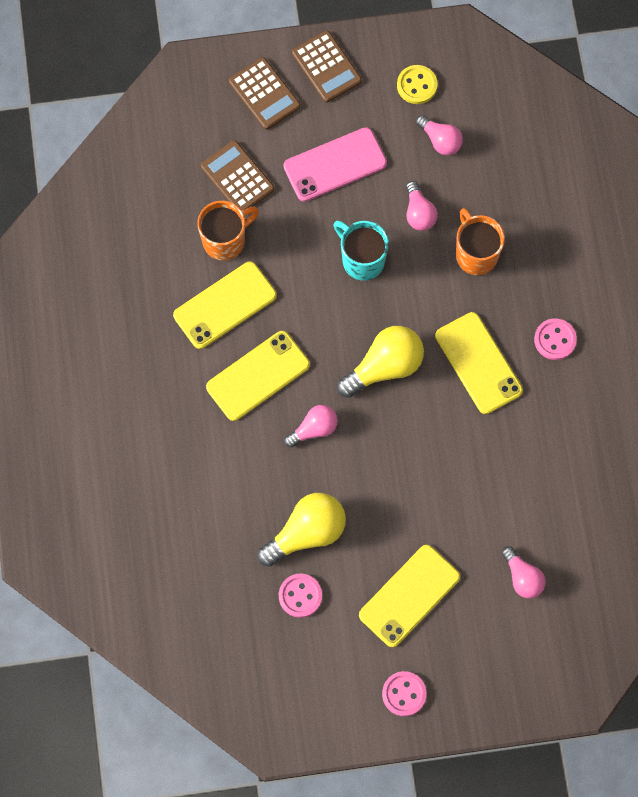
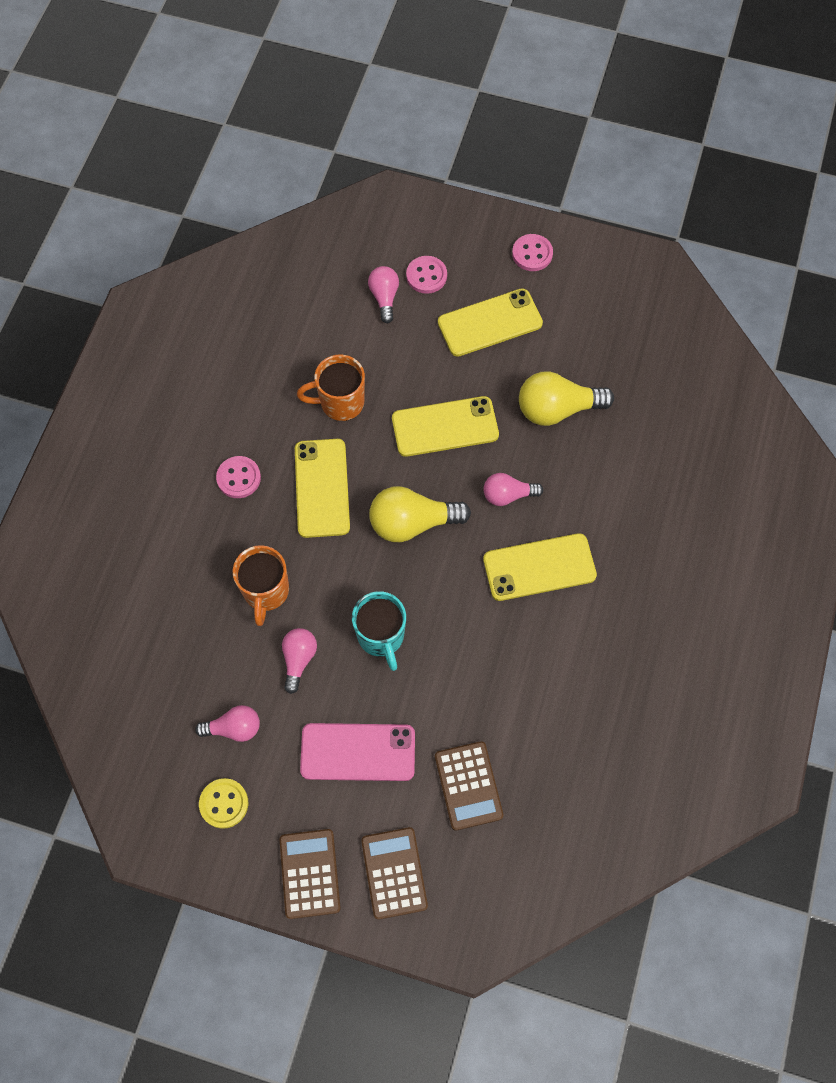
camera: 155 degrees left, 5 degrees down
yellow phone [173,262,277,349] -> yellow phone moved to [392,396,499,457]
orange mug [197,201,259,261] -> orange mug moved to [297,354,365,421]
pink button [279,574,322,618] -> pink button moved to [406,256,447,294]
pink light bulb [416,115,463,155] -> pink light bulb turned 105 degrees clockwise [195,705,260,742]

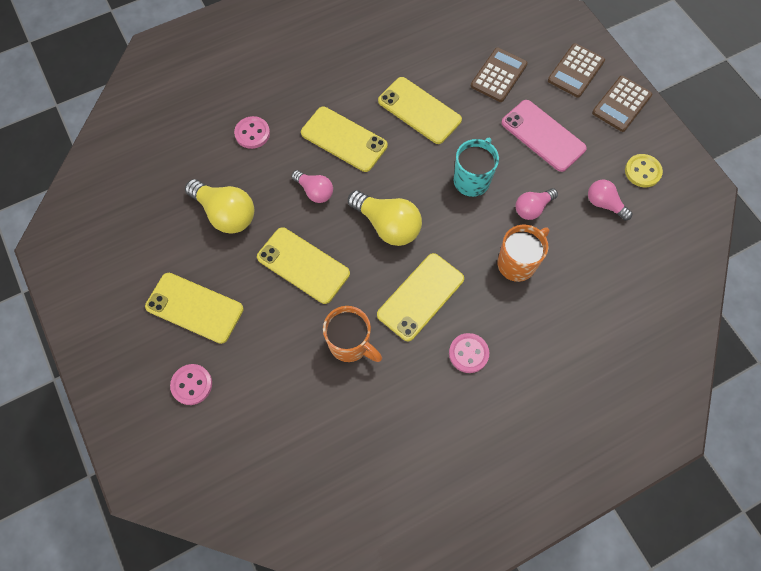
camera: 135 degrees left, 0 degrees up
pink light bulb [368,266,399,323] -> none
pink button [512,234,553,271] -> pink button moved to [234,116,270,149]
none -> yellow phone [378,77,462,144]

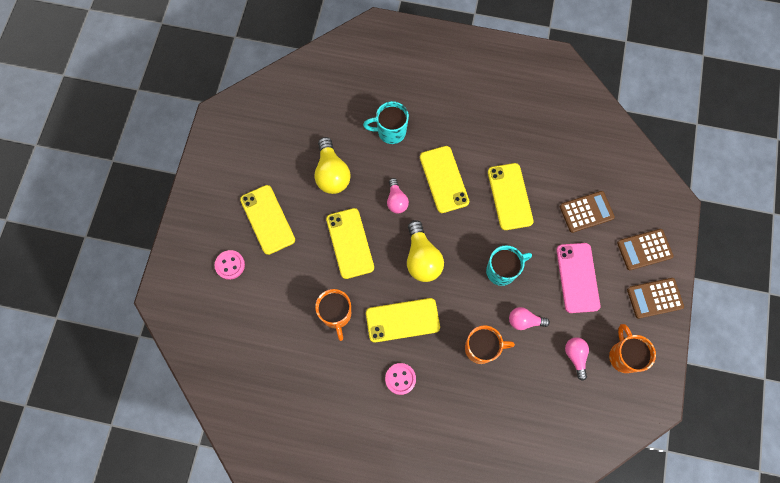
camera: 40 degrees right, 5 degrees up
pink button [234,116,270,149] -> turquoise mug [363,101,409,144]
yellow button [625,154,663,188] -> orange mug [609,324,656,373]

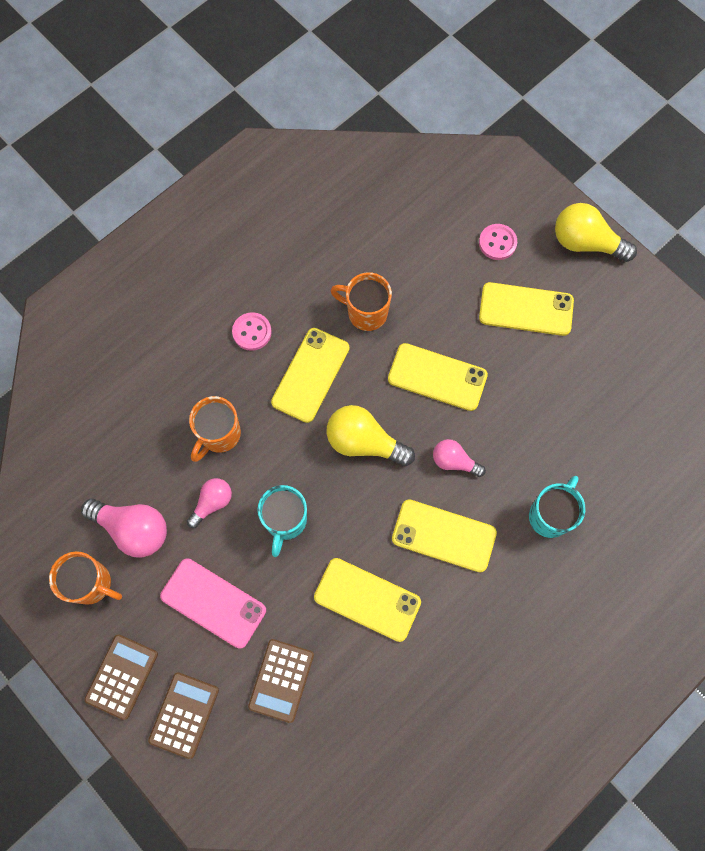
camera: 125 degrees right, 0 degrees up
yellow light bulb [315,137,351,194] -> yellow light bulb moved to [555,203,637,262]
pink light bulb [565,337,589,381] -> pink light bulb [81,499,167,558], size x1.65

